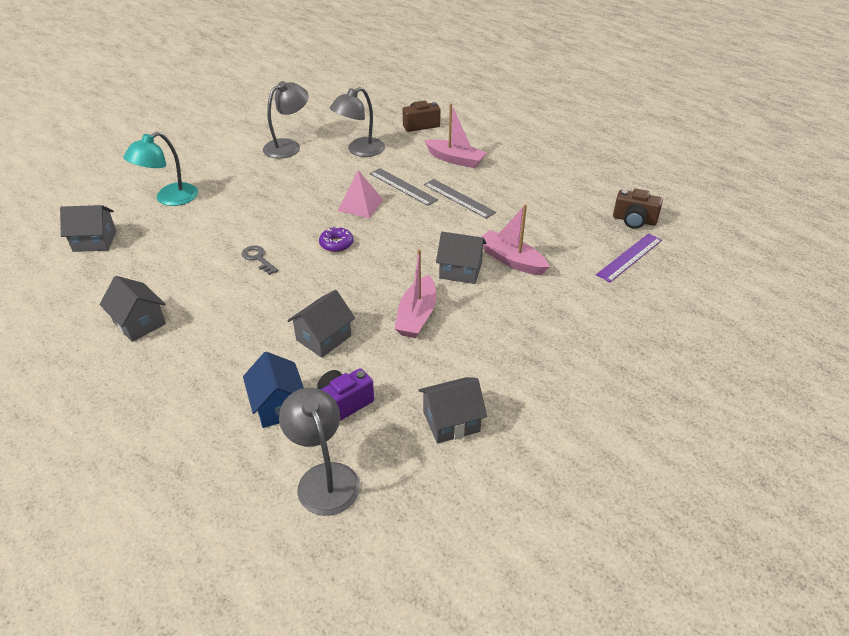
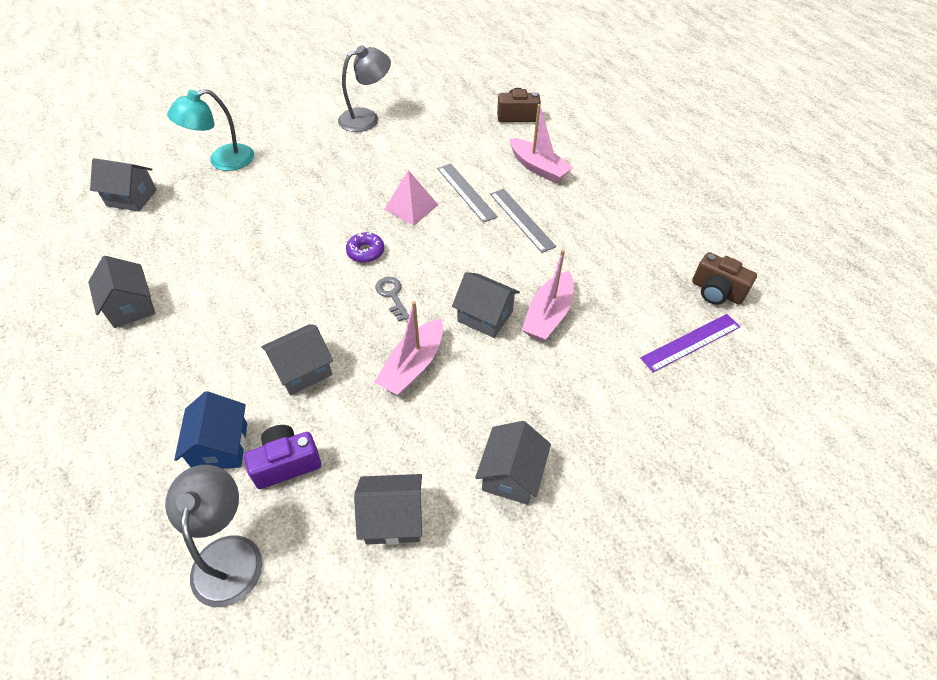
camera: 15 degrees right, 10 degrees up
grey key [241,245,278,275] -> grey key moved to [375,277,409,322]
grey lamp [330,87,385,157] -> none
pink boat [481,204,550,275] -> pink boat turned 120 degrees counterclockwise [522,249,574,341]
none -> grey house [475,421,551,505]

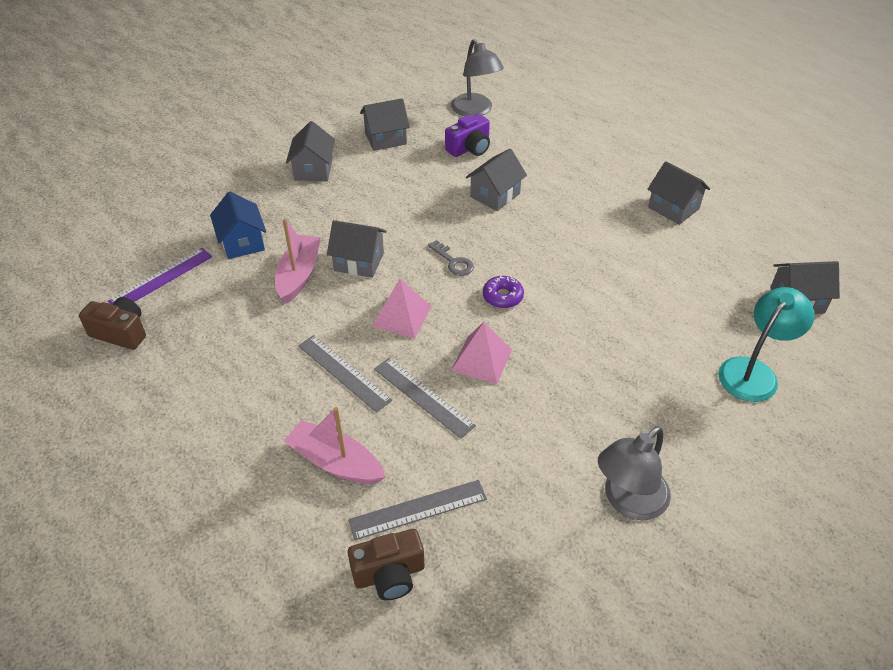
camera: 165 degrees right, 5 degrees down
blue house [174,391,247,469] -> blue house moved to [210,192,266,259]
pink boat [374,301,443,395] -> none
none -> grey ruler [348,480,487,540]
none -> pink pyramid [372,278,431,338]

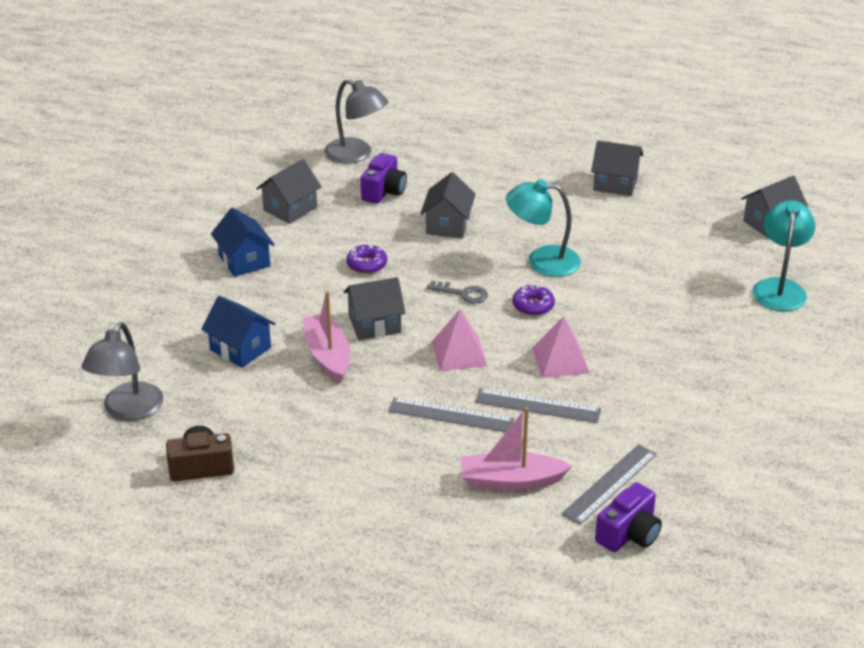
camera: 30 degrees left, 10 degrees down
purple ruler [108,248,212,304] -> none
grey house [286,121,335,181] -> blue house [211,208,275,277]
brown camera [348,529,424,600] -> purple camera [595,482,662,552]
grey lamp [598,426,671,520] -> grey lamp moved to [81,322,163,421]
none -> purple donut [346,245,387,274]
none -> turquoise lamp [506,179,581,277]

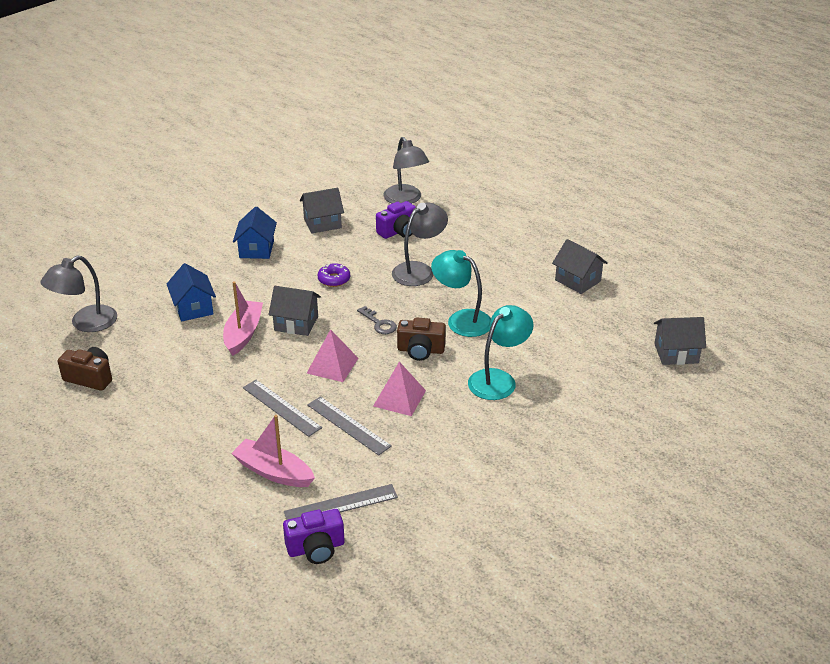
camera: 30 degrees right, 0 degrees up
grey house [420,172,476,238] -> grey lamp [392,202,448,286]
purple donut [512,285,555,316] -> brown camera [397,317,446,361]
turquoise lamp [752,200,816,311] -> turquoise lamp moved to [468,305,533,400]

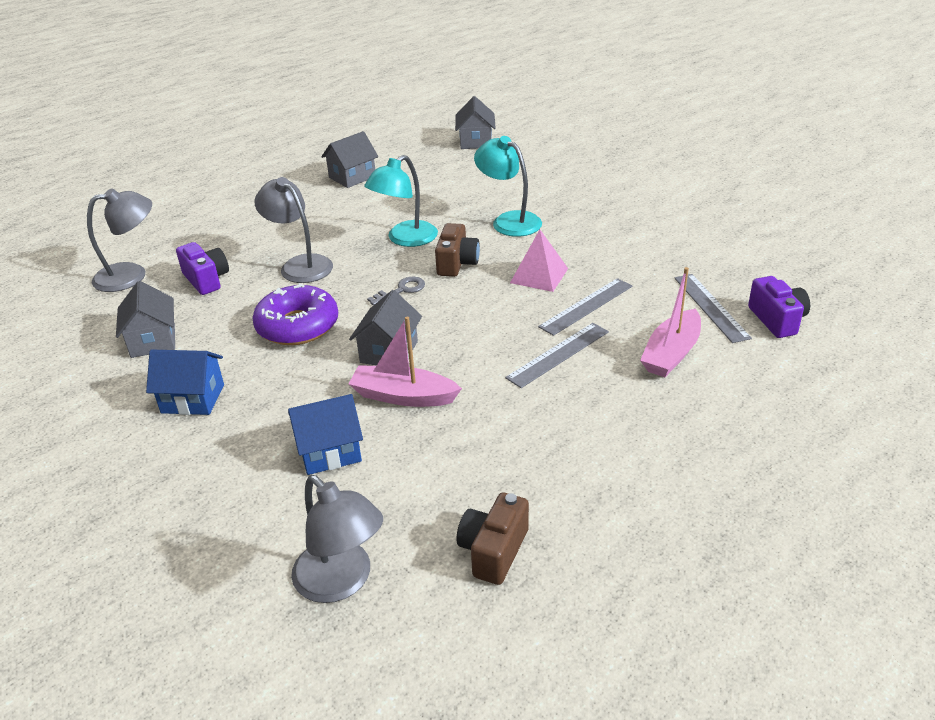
camera: 85 degrees left, 0 degrees up
pink pyramid [307,329,358,382] -> none
purple donut [317,263,350,287] -> purple donut [252,283,338,345], size x1.89

